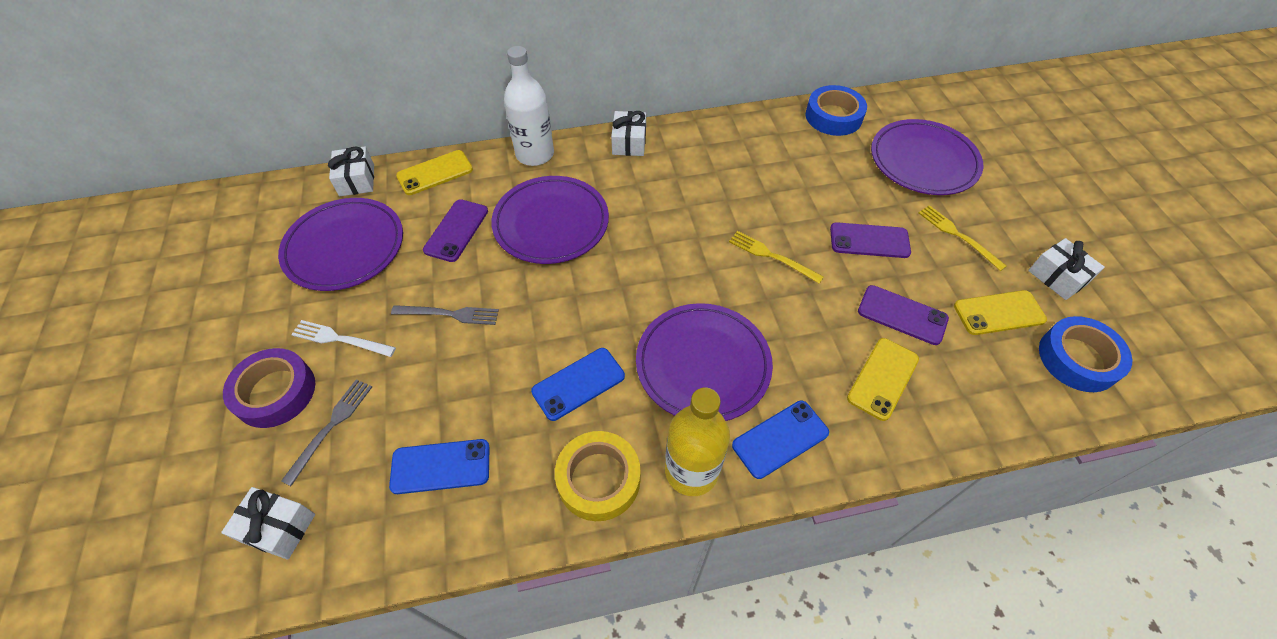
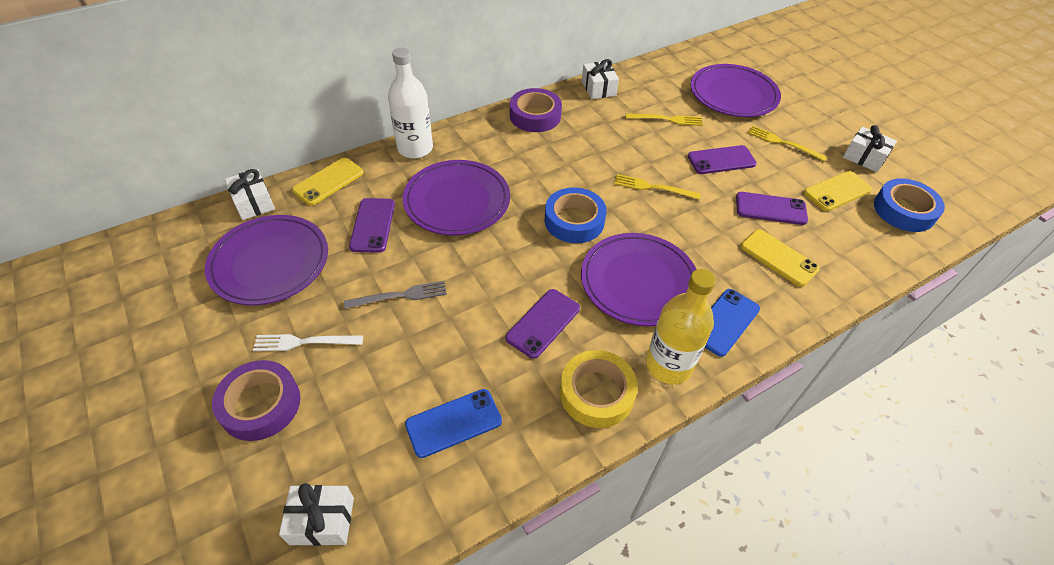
camera: 20 degrees left, 5 degrees down
grey fork [281,379,372,486] -> none
blue phone [531,348,625,421] -> purple phone [506,289,580,359]
white gift [611,111,646,156] -> white gift moved to [582,59,619,99]
blue tape [806,85,867,136] -> blue tape moved to [545,187,607,243]
yellow phone [847,338,919,421] -> yellow phone turned 60 degrees counterclockwise [741,229,820,287]
none -> purple tape [510,88,562,132]
none -> yellow fork [626,113,703,126]

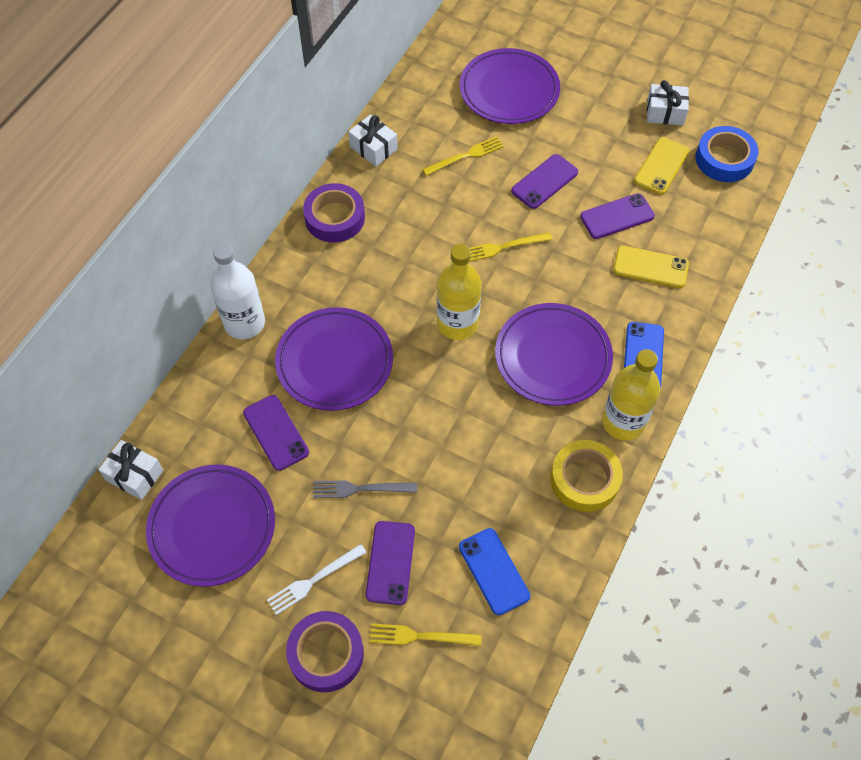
camera: 30 degrees left, 10 degrees up
white gift [279,483,354,546] -> none
yellow phone [292,158,364,205] -> none
grey fork [344,281,447,309] -> grey fork turned 135 degrees counterclockwise [313,480,417,498]
blue phone [405,389,502,458] -> blue phone turned 60 degrees counterclockwise [459,528,530,615]
purple phone [506,289,580,359] -> purple phone moved to [366,521,415,605]
blue tape [545,187,607,243] -> yellow bottle [437,244,482,340]
yellow fork [747,126,827,162] -> yellow fork moved to [370,623,482,646]

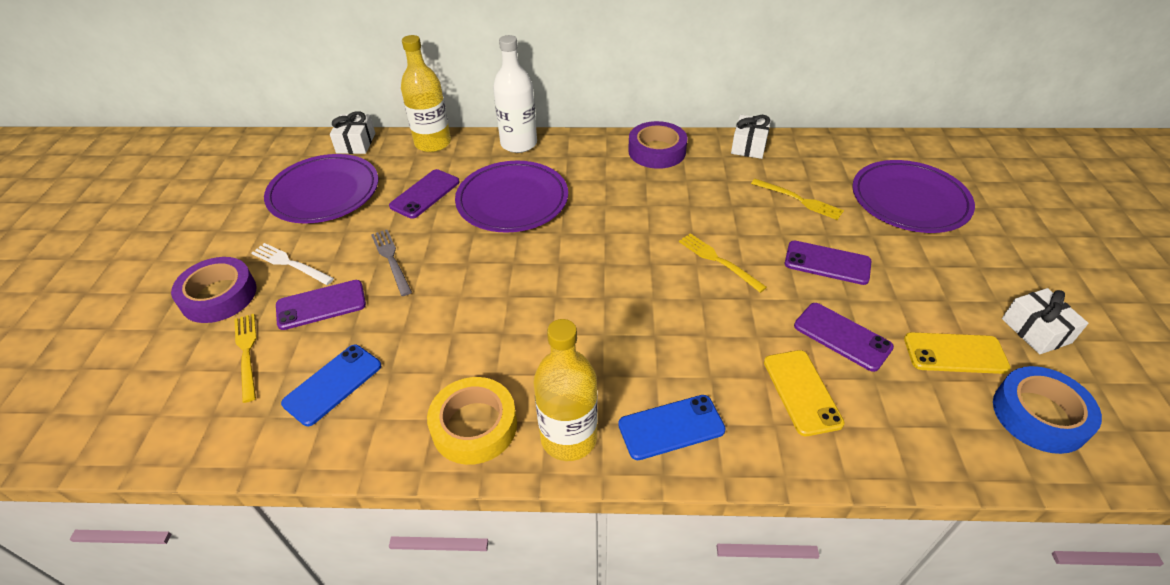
camera: 65 degrees right, 15 degrees down
yellow bottle [437,244,482,340] -> yellow bottle moved to [401,35,451,152]
purple plate [495,303,613,406] -> none

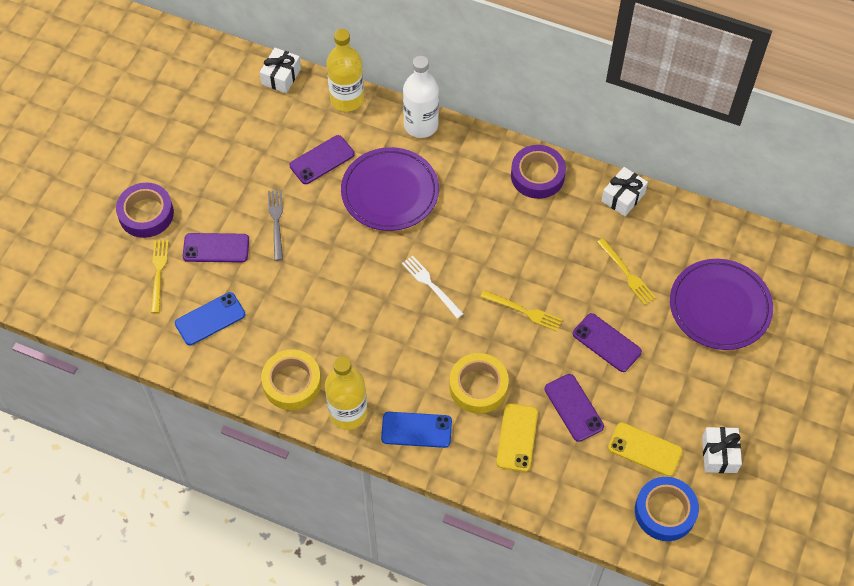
camera: 20 degrees right, 15 degrees up
white fork [252,243,334,285] -> white fork moved to [402,256,464,319]
purple plate [264,154,378,224] -> none
yellow fork [679,233,767,293] -> yellow fork turned 135 degrees clockwise [480,290,563,332]
none -> yellow tape [449,353,509,414]

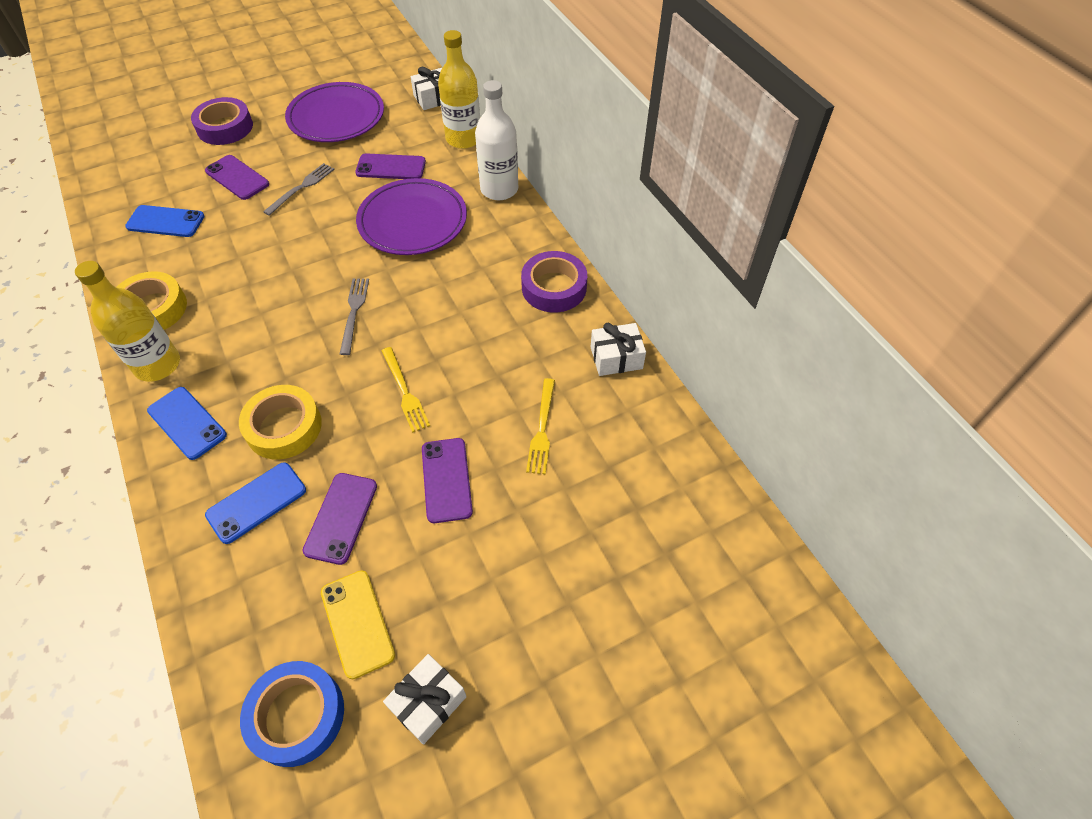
camera: 40 degrees right, 5 degrees down
yellow fork [151,240,169,313] -> none
white fork [402,256,464,319] -> grey fork [340,278,369,355]
yellow phone [496,404,538,472] -> blue phone [205,462,306,544]
purple plate [670,259,773,350] -> purple plate moved to [285,82,384,142]

